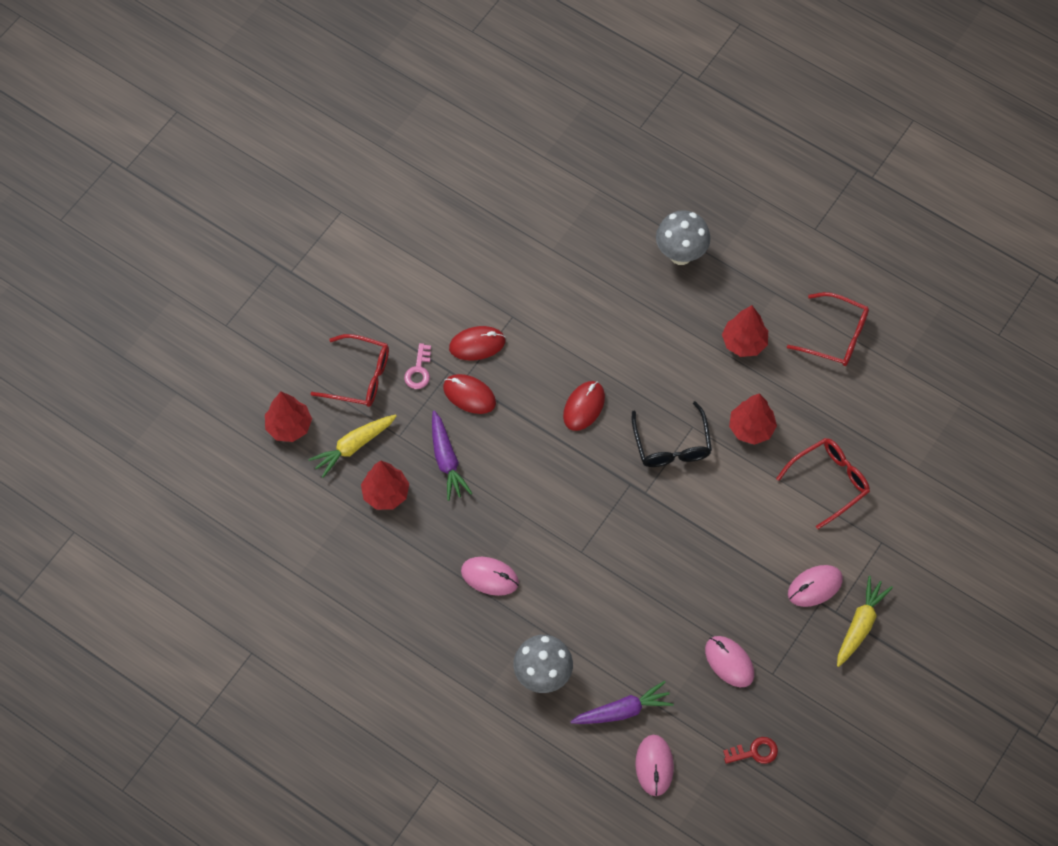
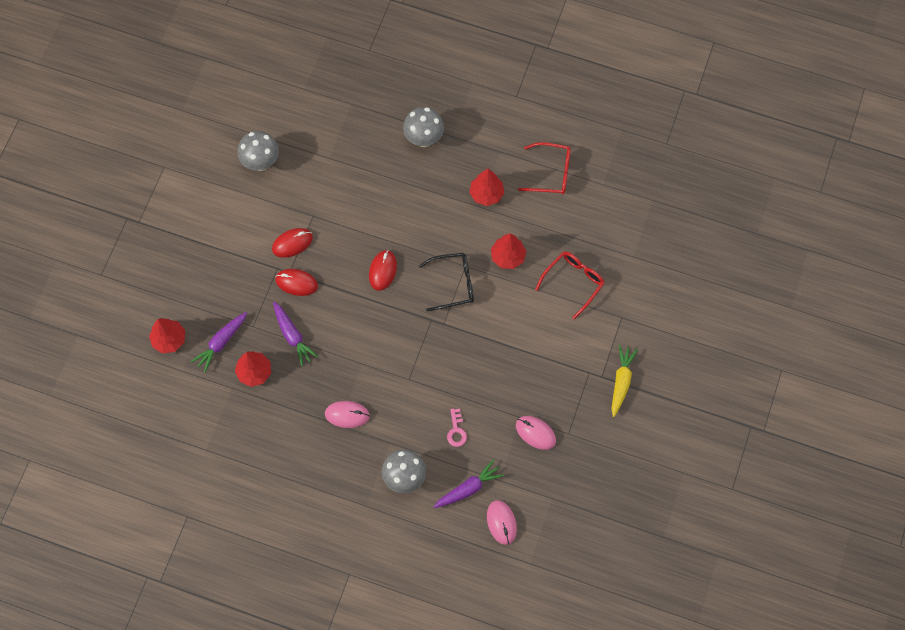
camera: 15 degrees left, 5 degrees up
yellow carrot [308,414,397,478] -> purple carrot [190,312,247,373]
red glasses [311,334,389,407] -> none
pink key [404,343,431,389] -> pink key moved to [447,408,467,447]
black glasses [632,401,712,467] -> black glasses turned 75 degrees counterclockwise [419,253,474,311]
red key [723,737,778,764] -> none
pink mouse [788,565,843,607] -> none
none -> grey mushroom [237,131,279,171]

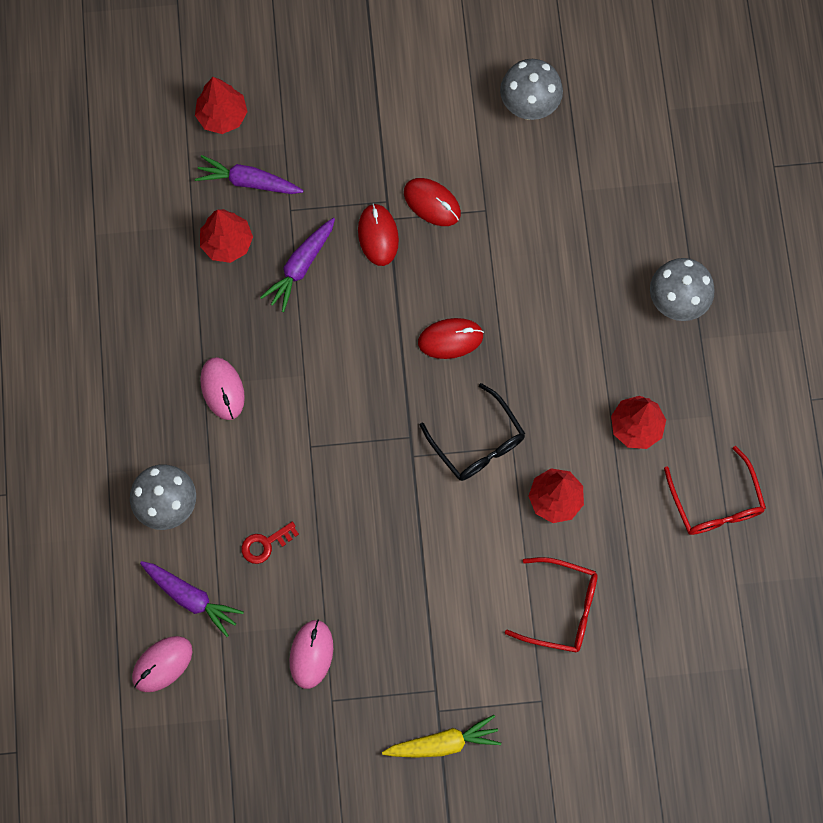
camera: 65 degrees right, 5 degrees up
pink key [447,408,467,447] -> red key [241,522,299,564]

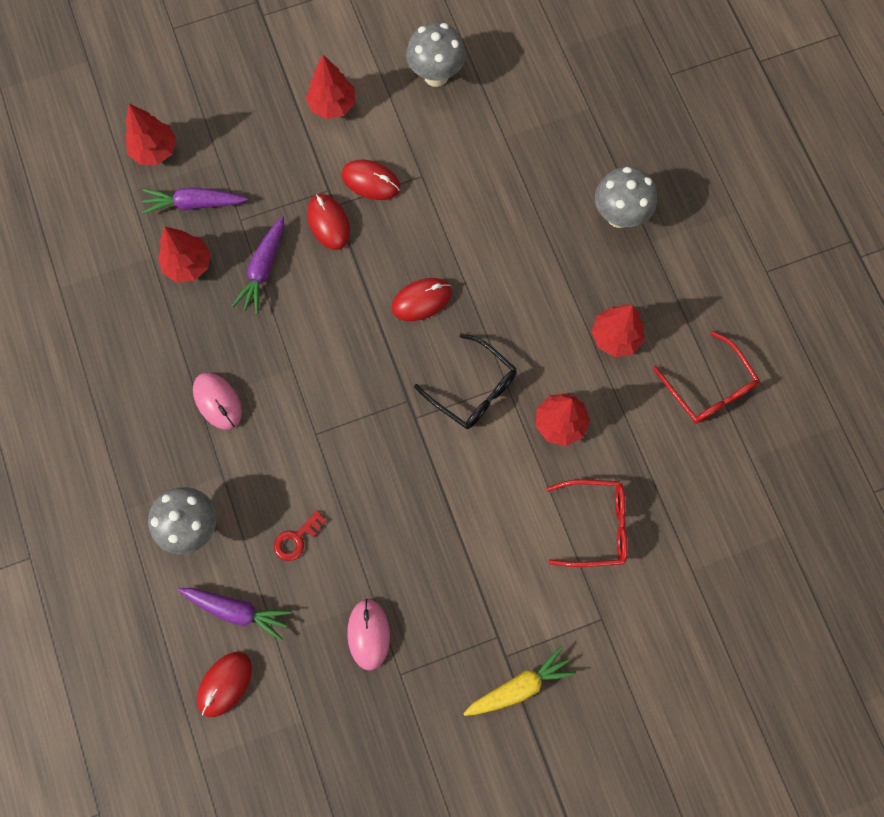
camera: 15 degrees left, 0 degrees up
pink mouse [132,636,192,692] -> red mouse [197,652,252,717]
none -> red tree [306,55,355,119]

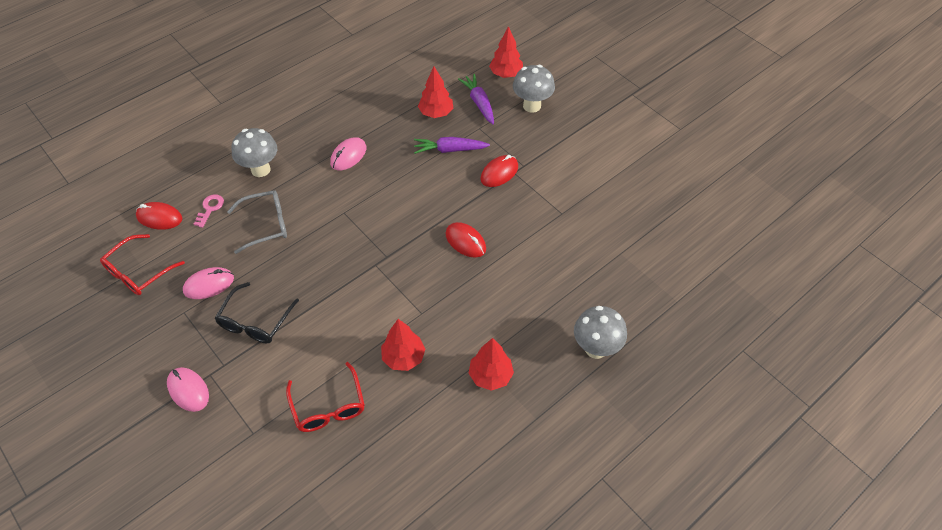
camera: 70 degrees right, 20 degrees down
purple carrot [178,588,292,641] -> pink key [194,194,224,228]
red key [274,510,326,561] -> grey glasses [227,190,287,254]
red tree [306,55,355,119] -> none
red mouse [341,160,400,200] -> none
grey mushroom [406,22,466,87] -> grey mushroom moved to [513,65,555,113]
black glasses [414,334,517,429] -> black glasses moved to [215,282,299,344]
yellow carrot [463,646,577,716] -> pink mouse [167,367,209,412]
red glasses [653,331,760,424] -> red glasses moved to [100,234,185,295]

